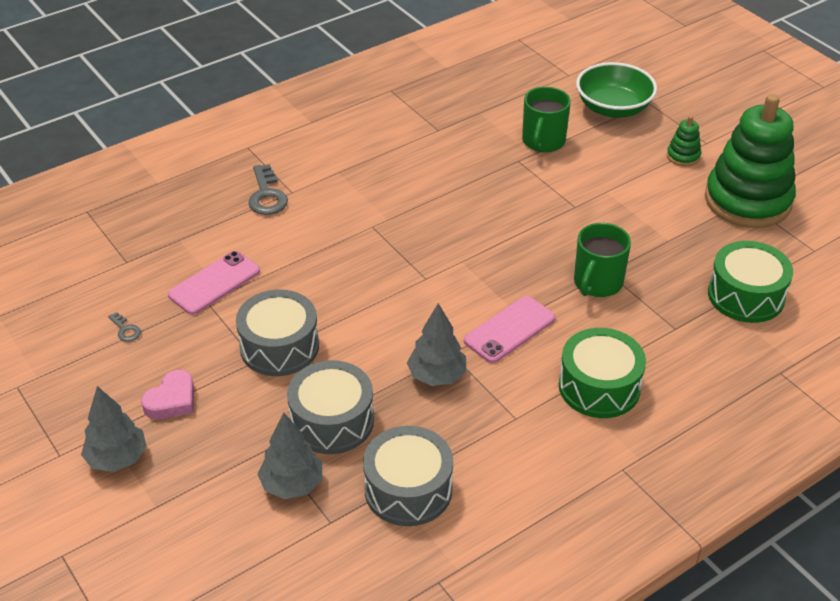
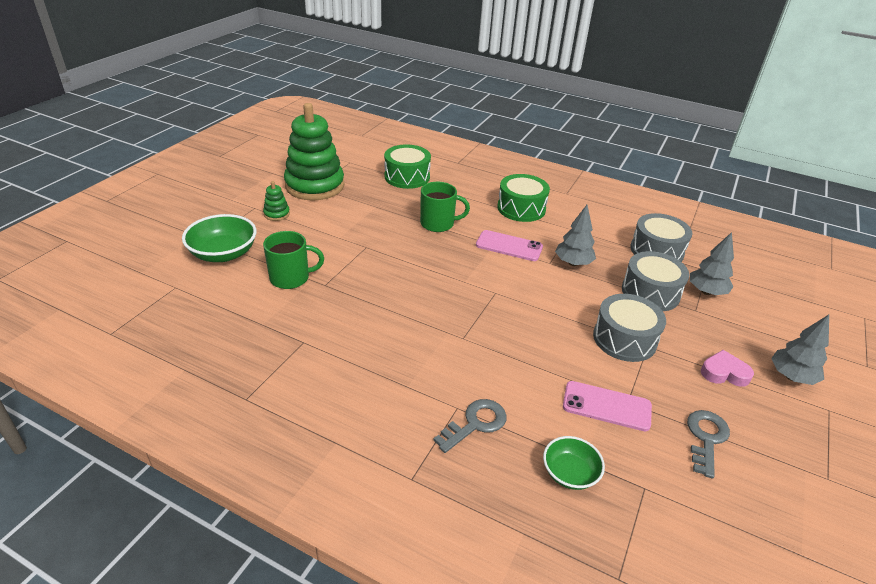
camera: 120 degrees left, 5 degrees down
grey key [108,312,141,342] -> grey key [687,410,730,479], size x1.93
none -> green bowl [543,436,605,490]

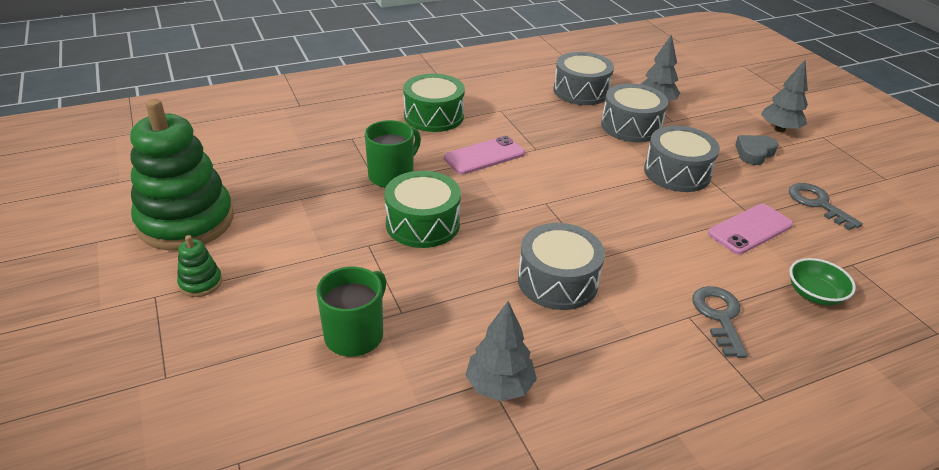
camera: 50 degrees left, 0 degrees up
green bowl [182,214,257,262] -> none
green drum [384,145,431,189] -> green drum moved to [384,171,461,248]
grey tree [555,205,596,266] -> grey tree moved to [465,301,537,401]
pink heart [701,350,754,387] -> grey heart [735,135,778,165]
none -> grey drum [518,223,605,310]

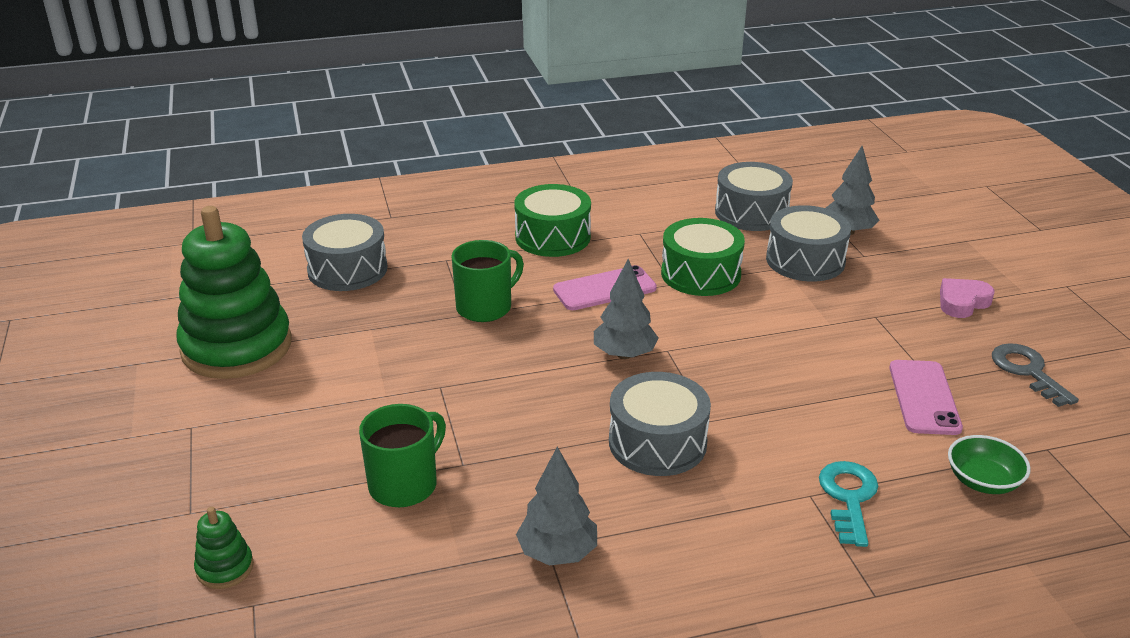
camera: 10 degrees right, 5 degrees down
green stacking toy [177,235,222,297] -> green stacking toy moved to [194,507,254,589]
green drum [384,171,461,248] -> green drum moved to [661,218,745,296]
grey drum [644,126,720,192] -> grey drum moved to [302,214,388,291]
grey key [692,286,748,358] -> turquoise key [819,461,878,547]
pink phone [708,204,793,254] -> pink phone turned 60 degrees counterclockwise [889,360,963,435]
grey heart [735,135,778,165] -> pink heart [940,278,995,318]
grey tree [761,60,808,132] -> grey tree moved to [594,259,659,359]

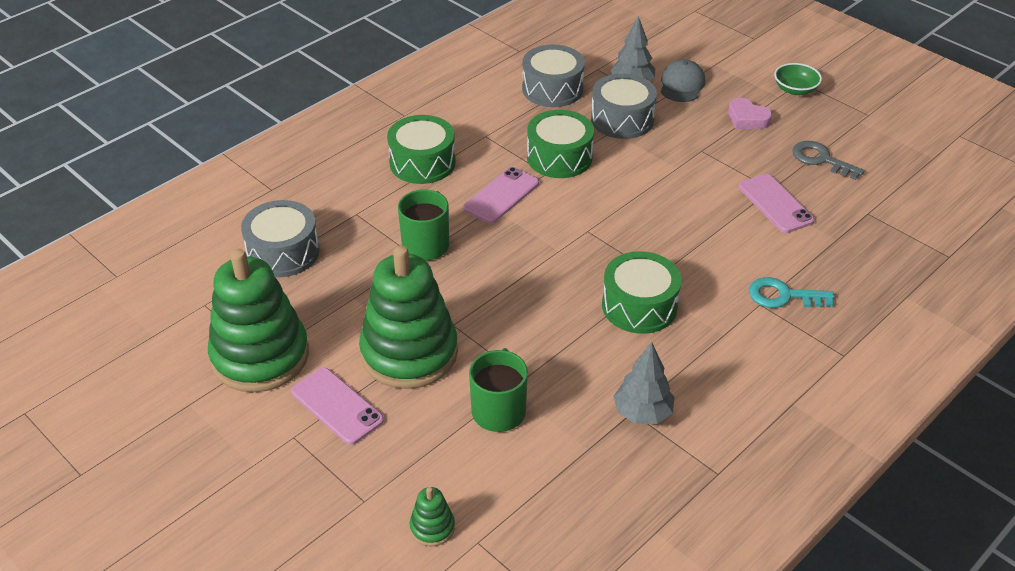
camera: 30 degrees left, 10 degrees up
grey tree [594,259,659,359] -> none
grey drum [609,372,711,476] -> green drum [602,251,681,334]
turquoise key [819,461,878,547] -> turquoise key turned 60 degrees counterclockwise [749,277,835,308]
pink heart [940,278,995,318] -> pink heart turned 75 degrees counterclockwise [728,98,772,129]
green bowl [948,435,1031,494] -> green bowl moved to [774,63,822,95]
none -> pink phone [291,368,384,445]
none -> green stacking toy [359,245,458,389]
none -> grey cap [661,59,705,102]

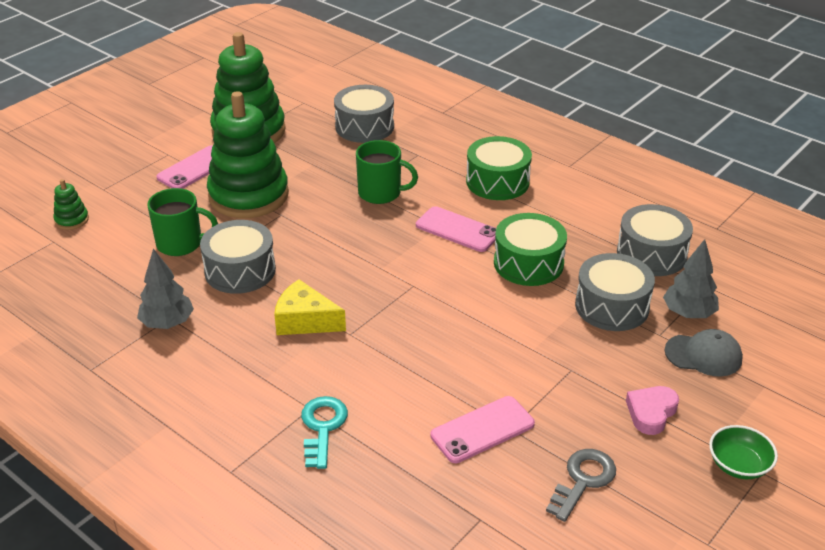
camera: 85 degrees right, 5 degrees down
green drum [602,251,681,334] -> yellow cheese [274,279,346,335]
none -> grey drum [200,220,276,294]

